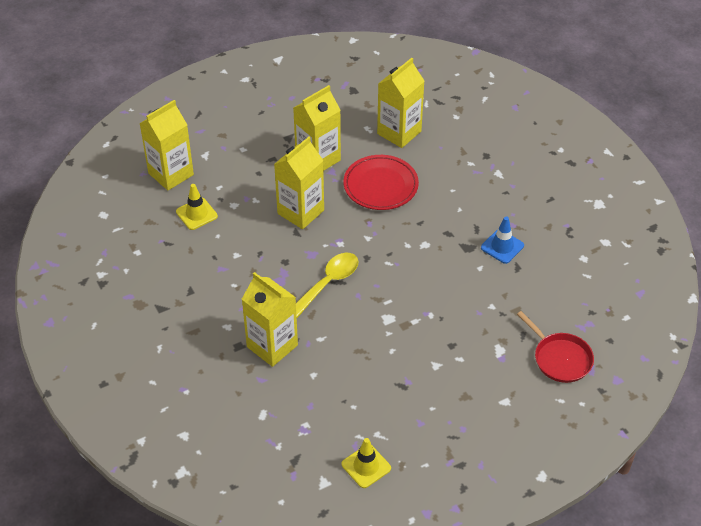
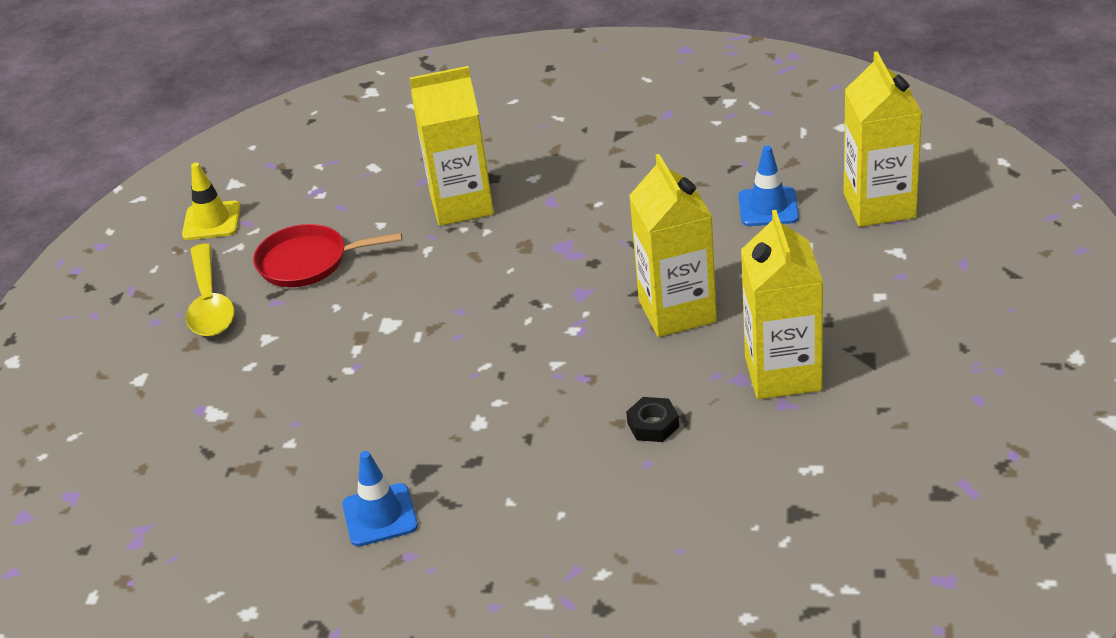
camera: 130 degrees right, 10 degrees down
yellow traffic cone [176,184,218,230] -> blue traffic cone [739,145,799,226]
yellow spoon [296,253,358,318] -> yellow spoon moved to [186,244,234,337]
red plate [343,155,419,210] -> black nut [626,397,679,442]
yellow carton [377,58,424,148] -> none
red pan [517,311,594,383] -> red pan moved to [253,224,402,287]

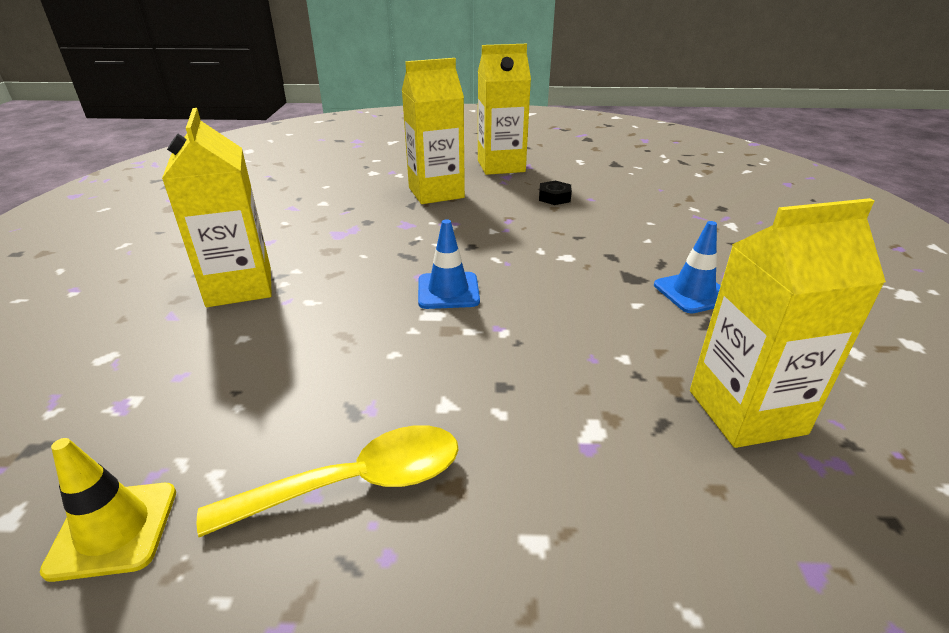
camera: 100 degrees left, 5 degrees down
red pan [253,224,402,287] -> none
blue traffic cone [739,145,799,226] -> blue traffic cone moved to [418,219,480,309]
yellow carton [844,51,922,227] -> yellow carton moved to [690,198,886,448]

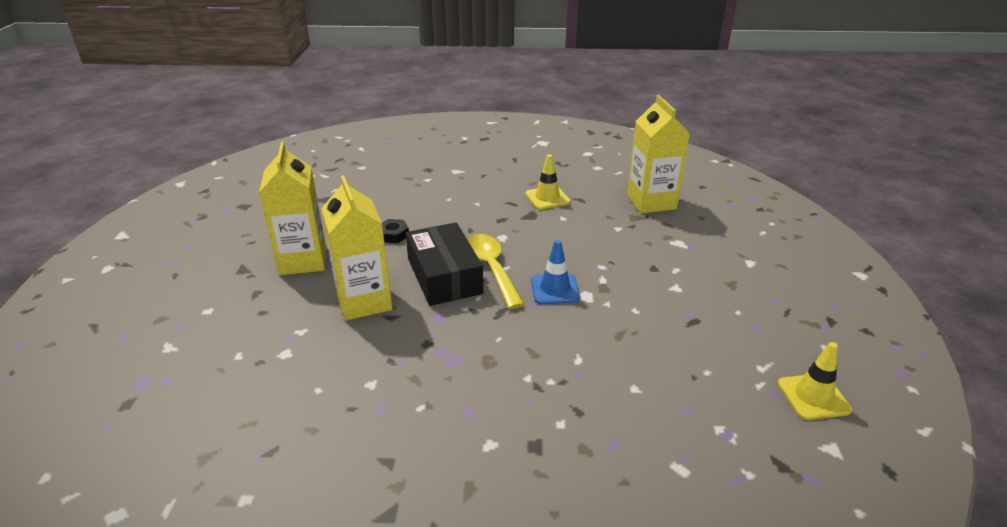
camera: 90 degrees left, 0 degrees up
yellow carton [162,108,272,307] -> none
yellow spoon [197,425,459,537] -> yellow spoon moved to [467,234,525,309]
blue traffic cone [654,221,721,313] -> yellow traffic cone [525,154,571,210]
none -> black box [406,222,483,306]

